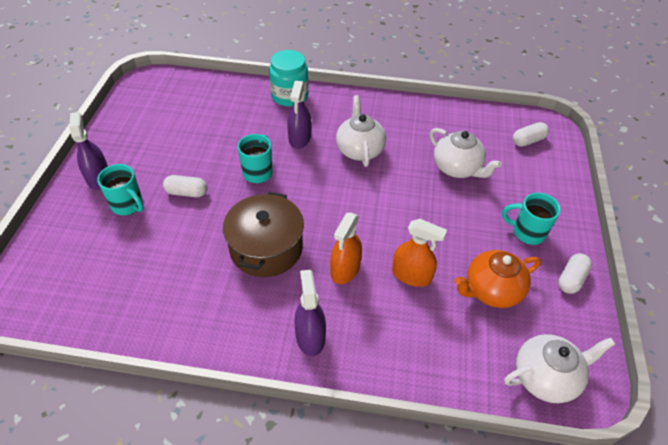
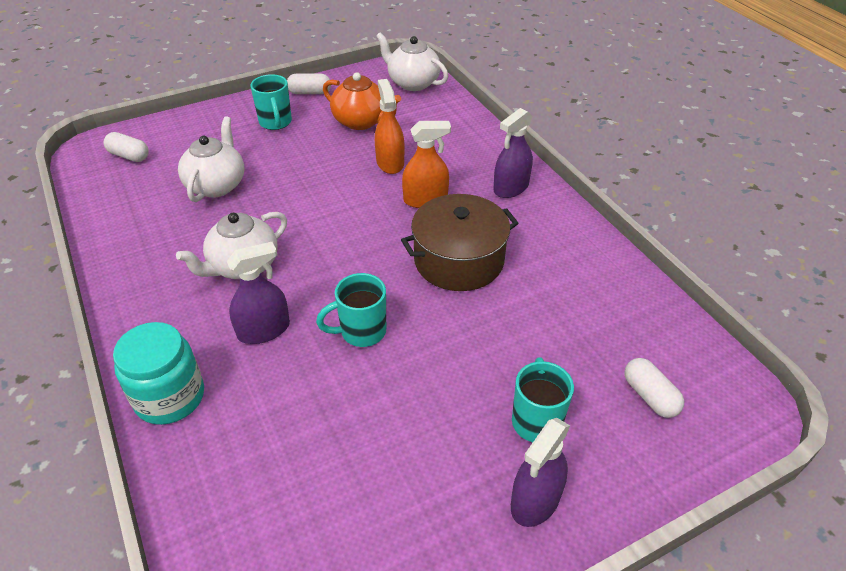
camera: 125 degrees left, 5 degrees down
white capsule [163,175,207,197] -> white capsule moved to [624,358,684,418]

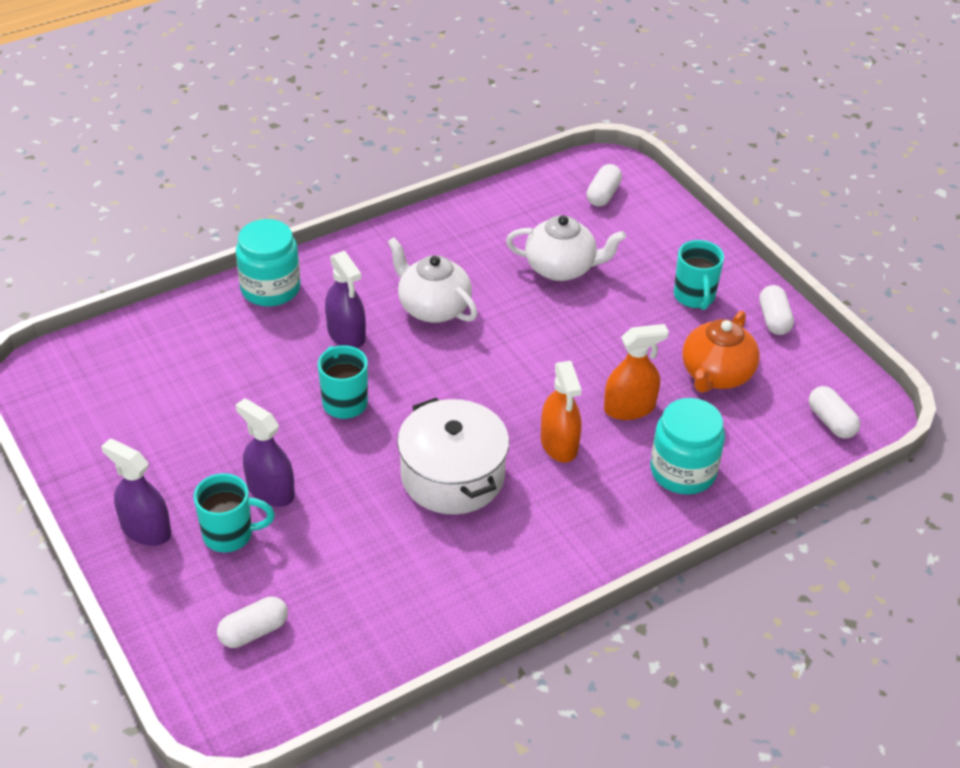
camera: 85 degrees right, 0 degrees up
turquoise mug [250,74,292,130] -> turquoise mug turned 75 degrees counterclockwise [674,240,724,310]
white teapot [376,32,448,91] -> white capsule [809,386,860,439]
brown pot [401,194,519,291] -> white pot [397,397,509,514]
purple spray bottle [493,108,533,198] -> purple spray bottle moved to [235,398,295,507]
none -> turquoise jar [651,398,725,495]

